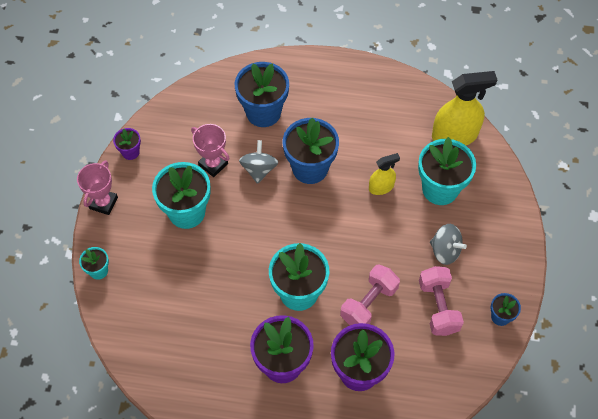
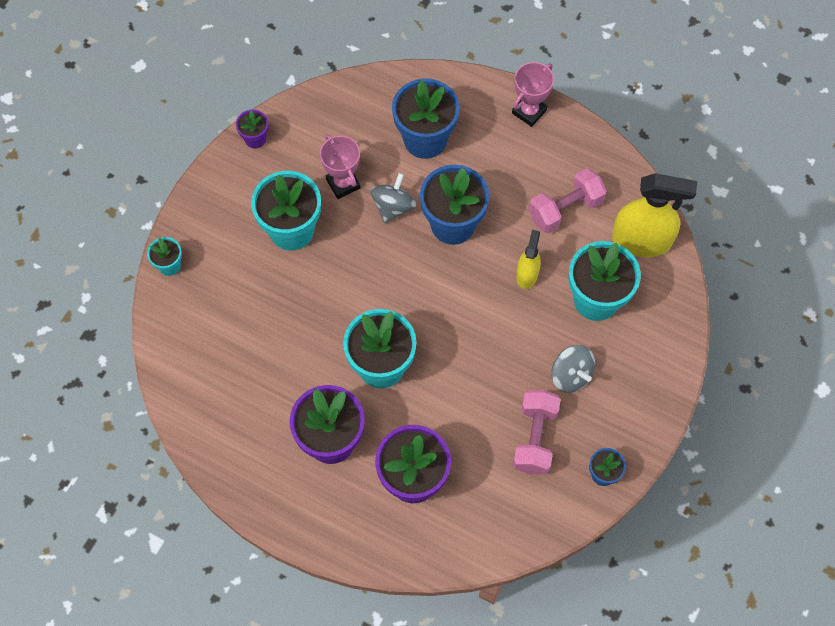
camera: 20 degrees right, 5 degrees up
pink trophy [77,160,118,215] -> pink trophy moved to [512,62,554,127]
pink dumbbell [340,264,400,325] -> pink dumbbell moved to [529,168,607,233]
yellow spray bottle [369,153,400,195] -> yellow spray bottle turned 75 degrees counterclockwise [516,230,541,289]

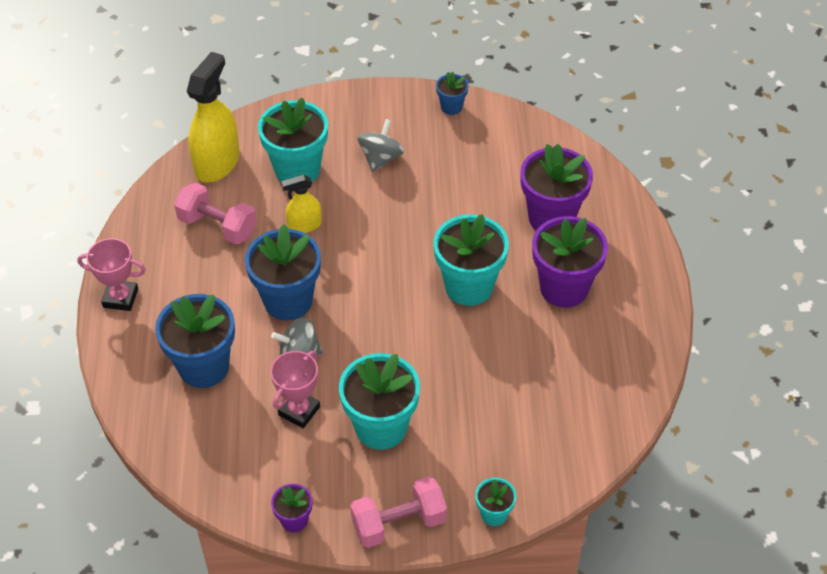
camera: 120 degrees left, 15 degrees down
pink dumbbell [513,390,561,475] -> pink dumbbell moved to [350,477,447,548]
yellow spray bottle [612,173,697,257] -> yellow spray bottle turned 45 degrees clockwise [187,52,240,183]

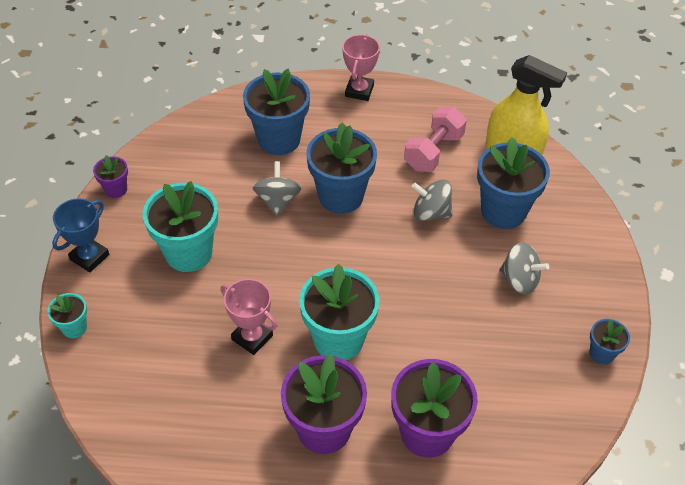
camera: 95 degrees right, 0 degrees up
turquoise flower pot [258,98,328,182] -> blue flower pot [477,137,550,229]
pink trophy [270,351,320,428] -> pink trophy moved to [221,279,277,355]
yellow spray bottle [281,175,322,233] -> grey spinning top [412,179,453,221]
pink dumbbell [350,477,447,548] -> blue trophy [52,199,109,273]

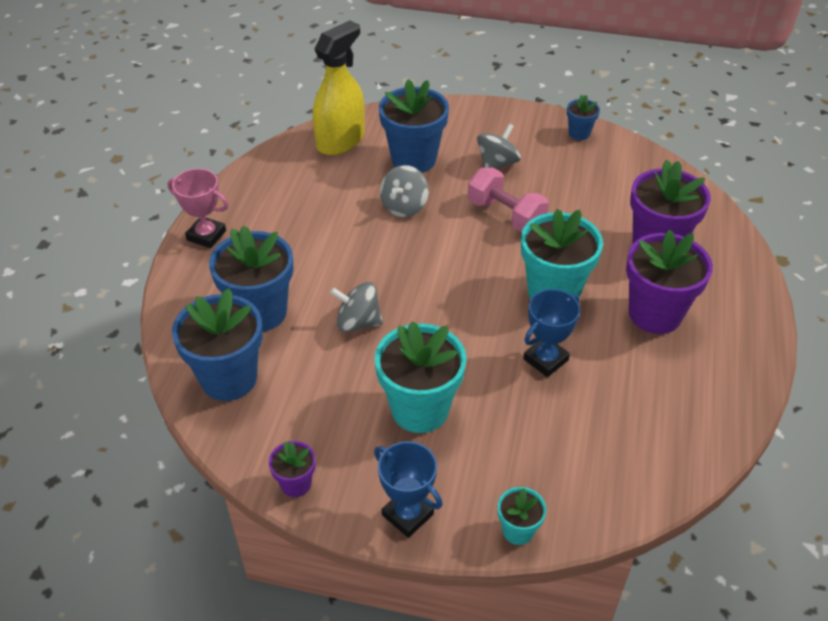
camera: 80 degrees left, 5 degrees down
pink trophy [221,279,277,355] -> blue trophy [523,289,580,377]
blue flower pot [306,123,377,214] -> blue flower pot moved to [172,288,263,401]
pink dumbbell [404,107,467,172] -> pink dumbbell moved to [468,168,549,232]

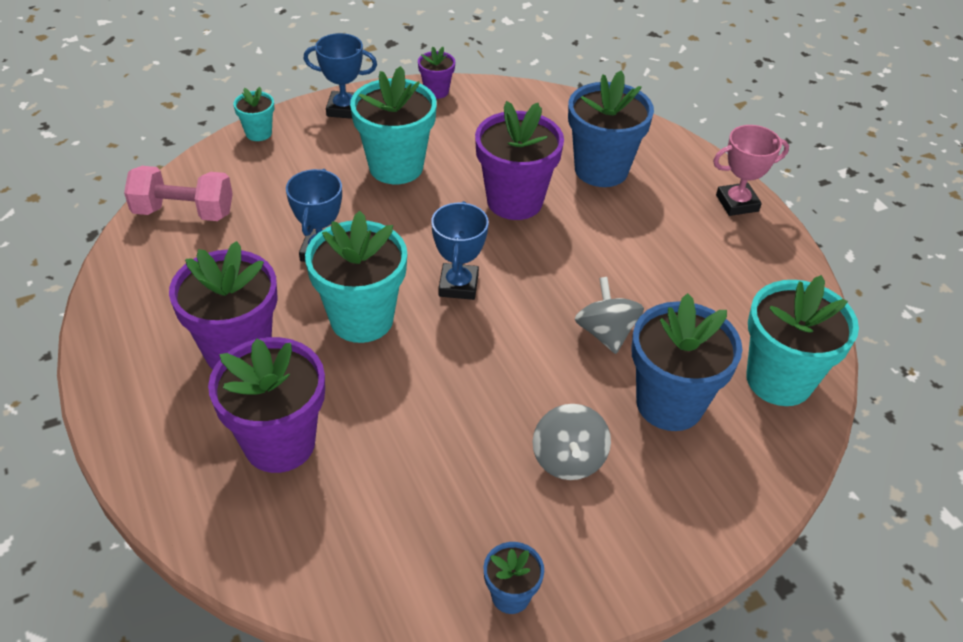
camera: 140 degrees right, 0 degrees up
blue flower pot [172,288,263,401] -> none
yellow spray bottle [313,20,365,155] -> turquoise flower pot [746,275,859,406]
grey spinning top [330,282,383,332] -> purple flower pot [475,101,564,220]
pink dumbbell [468,168,549,232] -> pink dumbbell moved to [124,166,233,221]
none -> blue trophy [431,201,489,300]

